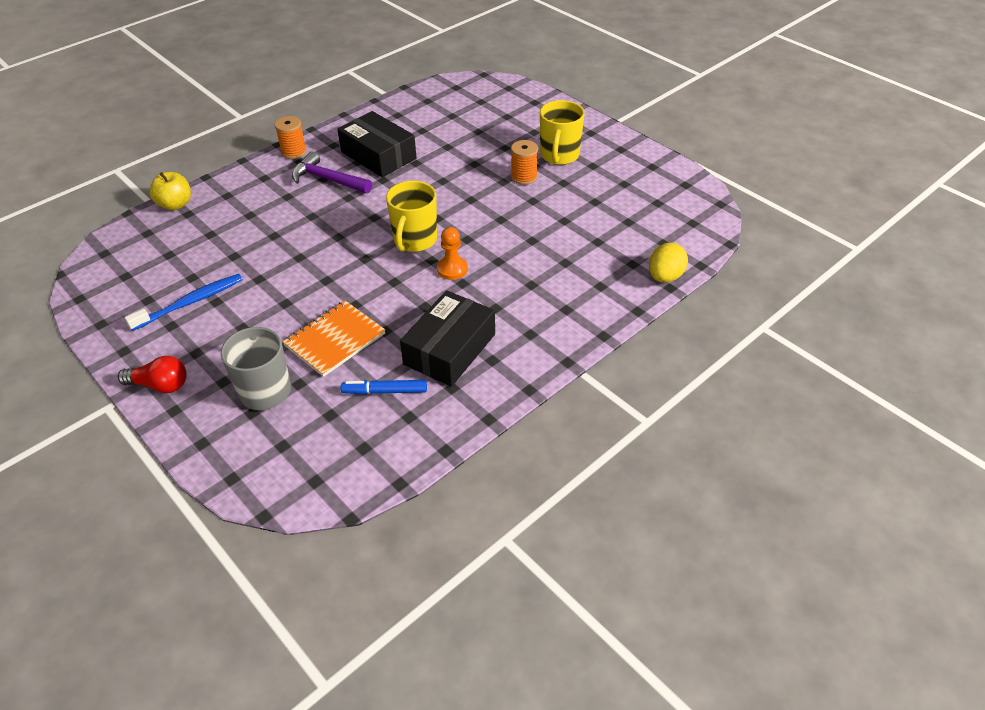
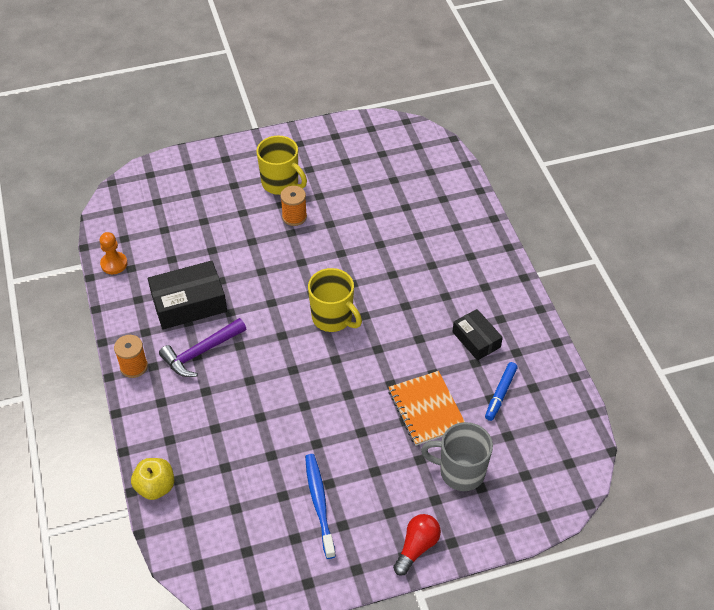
camera: 65 degrees left, 5 degrees up
black box [400,290,495,387] -> black box [452,309,503,361], size x0.62
orange pawn [437,227,468,280] -> orange pawn moved to [100,232,128,274]
yellow egg [649,243,688,283] -> none

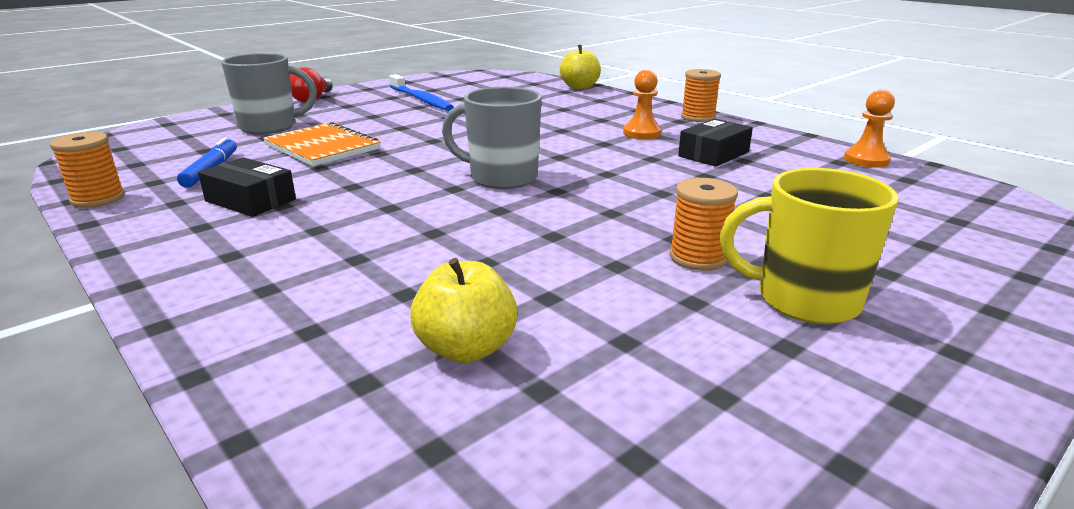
camera: 155 degrees right, 25 degrees down
black box [148,261,227,329] -> black box [678,119,753,167], size x0.62
purple hammer [159,318,246,377] -> orange pawn [623,70,662,139]
yellow mug [308,268,362,332] -> grey mug [442,87,541,189]
none -> orange spool [50,132,125,208]
none -> yellow apple [410,258,517,363]

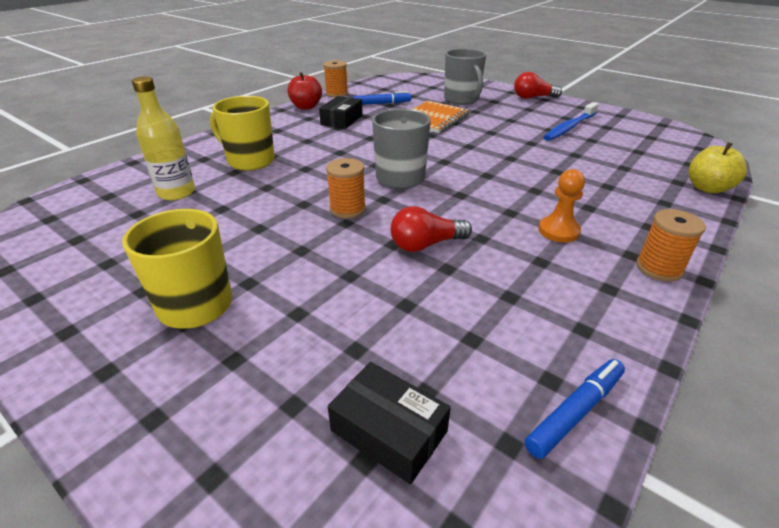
camera: 80 degrees right, 10 degrees up
yellow apple [410,258,517,363] -> yellow bottle [132,77,195,200]
orange spool [670,178,738,271] -> orange spool moved to [326,158,366,218]
black box [678,119,753,167] -> black box moved to [328,362,451,484]
orange pawn [844,90,895,168] -> blue marker [524,359,625,459]
none -> yellow mug [210,96,275,171]
none -> red apple [288,72,322,109]
none -> red light bulb [391,206,472,252]

